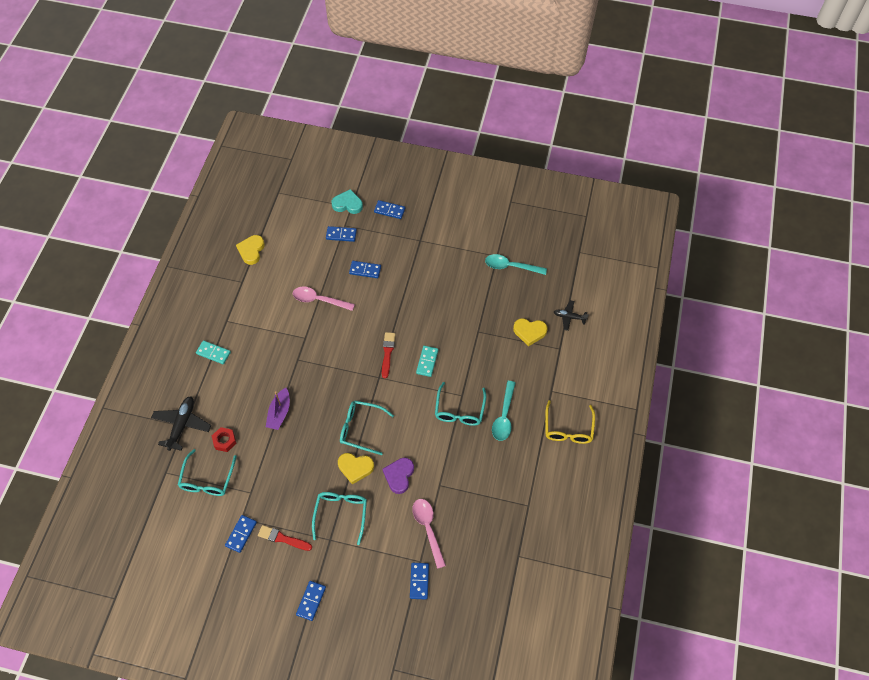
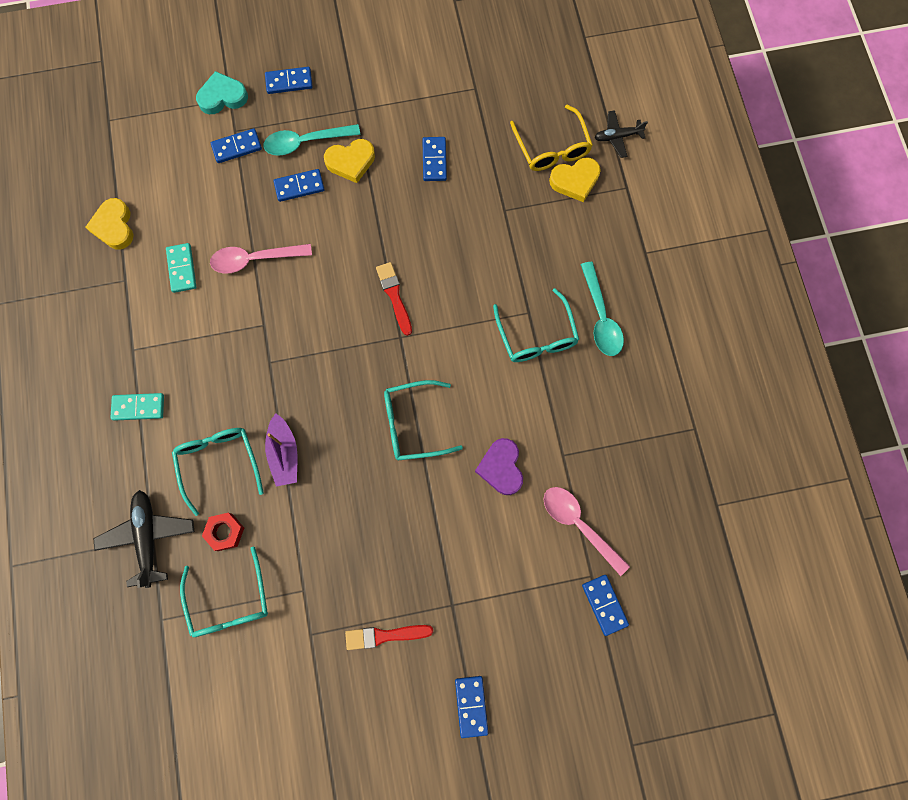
camera: 25 degrees left, 15 degrees up
blue domino [225,515,257,553] -> blue domino moved to [422,137,447,181]
turquoise glasses [312,492,367,545] -> turquoise glasses moved to [172,428,264,516]
yellow heart [338,453,374,484] -> yellow heart moved to [324,139,375,183]
turquoise domino [416,346,438,377] -> turquoise domino moved to [166,243,196,293]
turquoise spoon [485,254,547,275] -> turquoise spoon moved to [263,124,361,156]
yellow glasses [545,400,595,444] -> yellow glasses moved to [510,105,593,171]

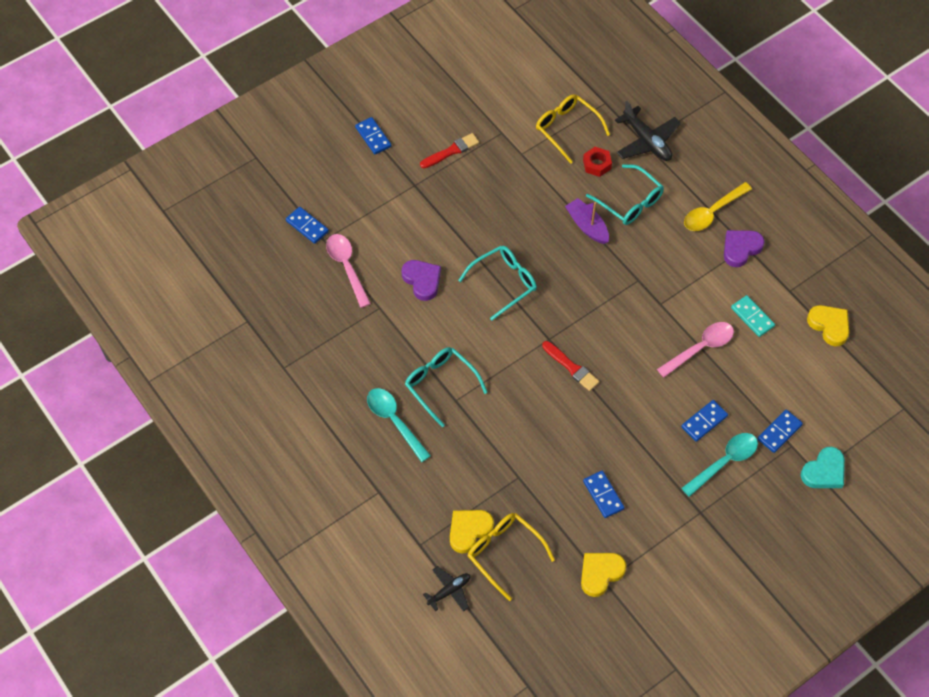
camera: 155 degrees right, 15 degrees down
turquoise domino [110,393,164,421] -> yellow spoon [684,182,752,231]
turquoise glasses [180,546,268,637] -> yellow glasses [536,94,610,164]
blue domino [265,67,313,94] -> none
yellow heart [324,139,375,183] -> yellow heart moved to [581,553,626,597]
pink spoon [543,487,630,576] -> pink spoon turned 135 degrees counterclockwise [326,234,371,308]
none -> purple heart [724,230,765,267]

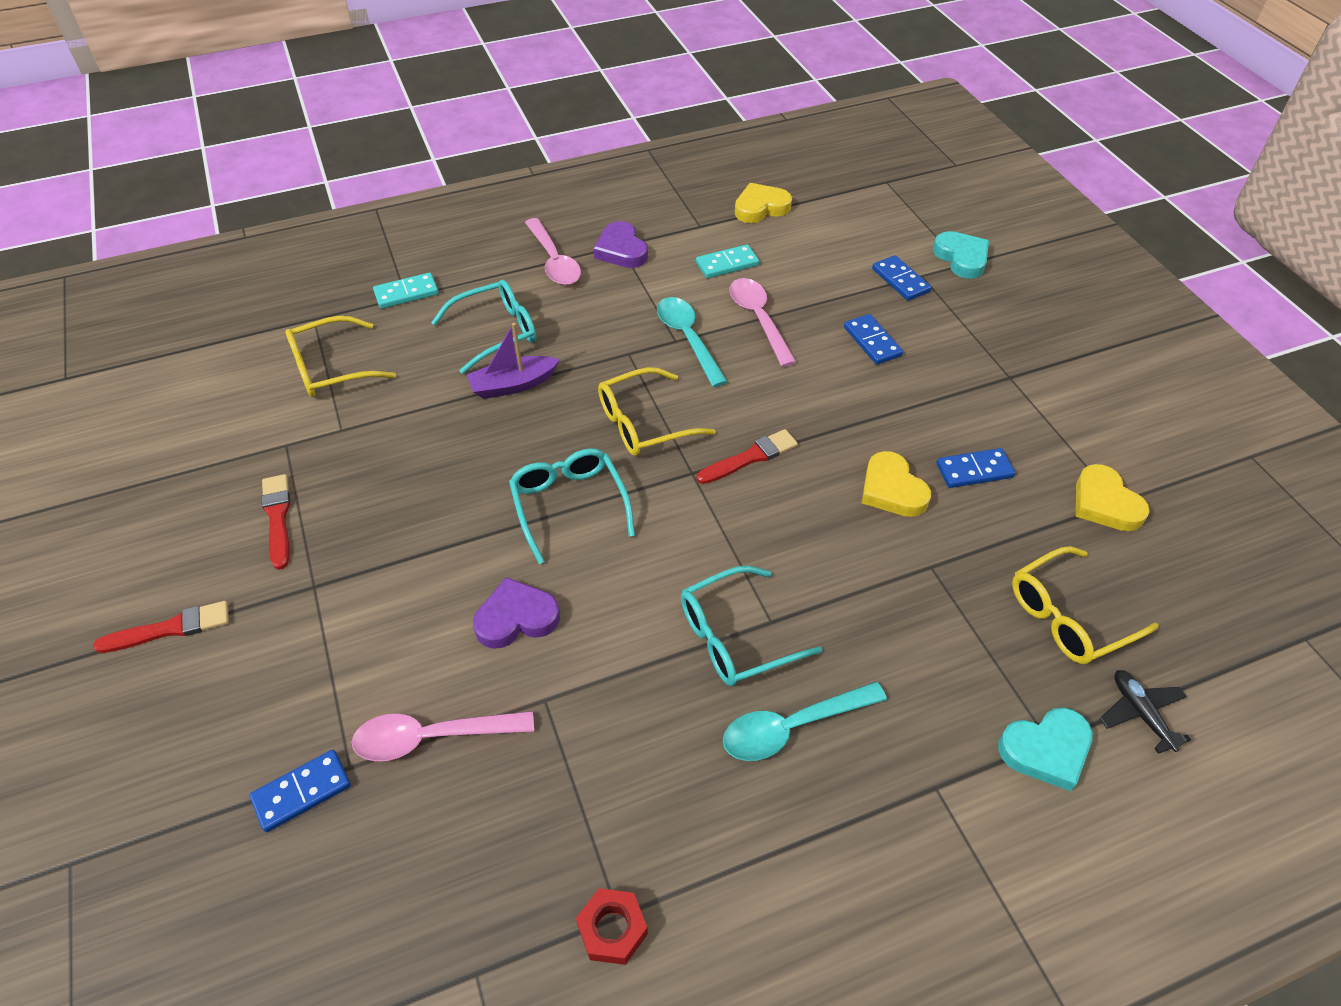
camera: 75 degrees left, 10 degrees down
blue domino [355,117,391,154] -> red brush [93,601,229,653]
yellow heart [450,510,494,554] -> yellow heart moved to [862,451,931,517]
red nut [583,147,612,177] -> red nut moved to [576,888,648,965]
black plane [615,101,681,161] -> turquoise domino [373,273,439,309]
turquoise spoon [681,433,758,497] -> turquoise spoon moved to [657,297,728,387]
yellow spoon [684,182,752,231] -> pink spoon [525,218,581,285]
none -> yellow glasses [598,367,716,456]
none -> turquoise heart [998,708,1093,791]

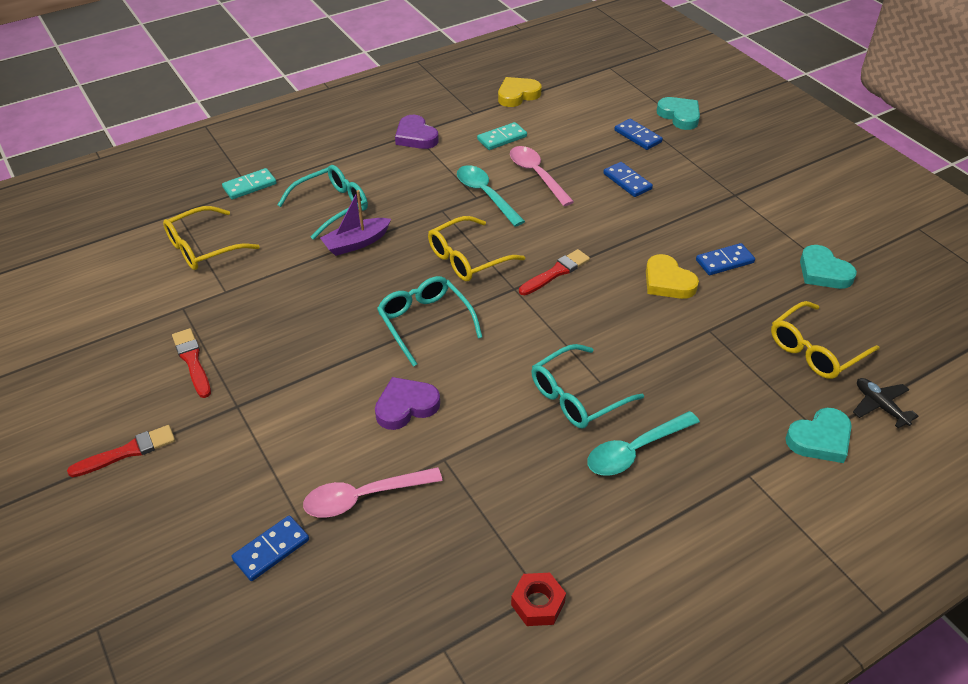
camera: 10 degrees left, 5 degrees down
pink spoon [525,218,581,285] -> none
yellow heart [1076,464,1150,531] -> turquoise heart [800,245,857,289]

